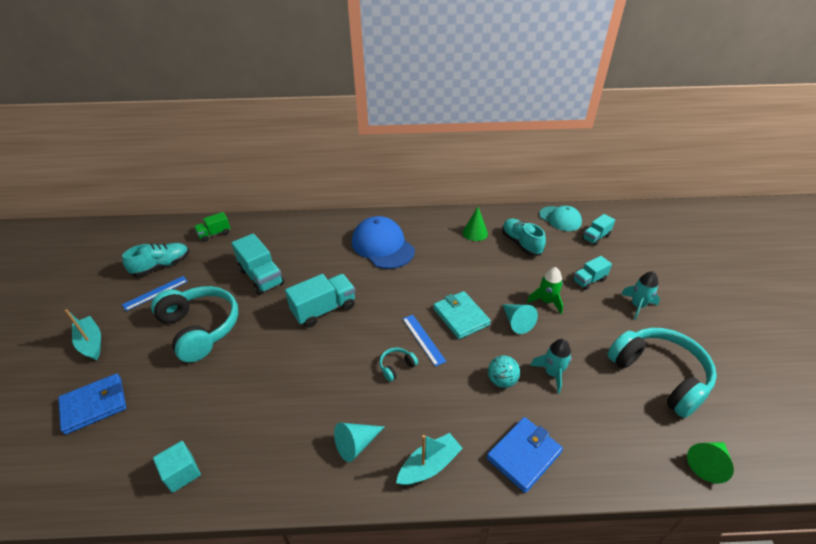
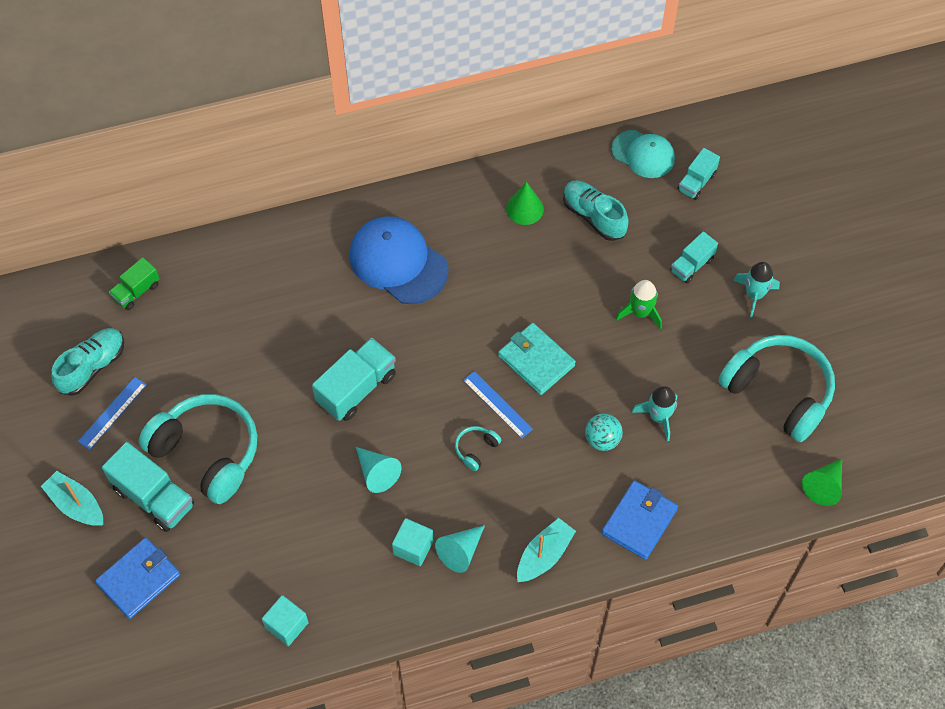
camera: 15 degrees left, 20 degrees up
turquoise truck [231,233,284,295] -> turquoise truck moved to [102,442,194,532]
turquoise cone [502,304,538,334] -> turquoise cone moved to [356,447,402,493]
none -> turquoise cube [392,518,434,566]

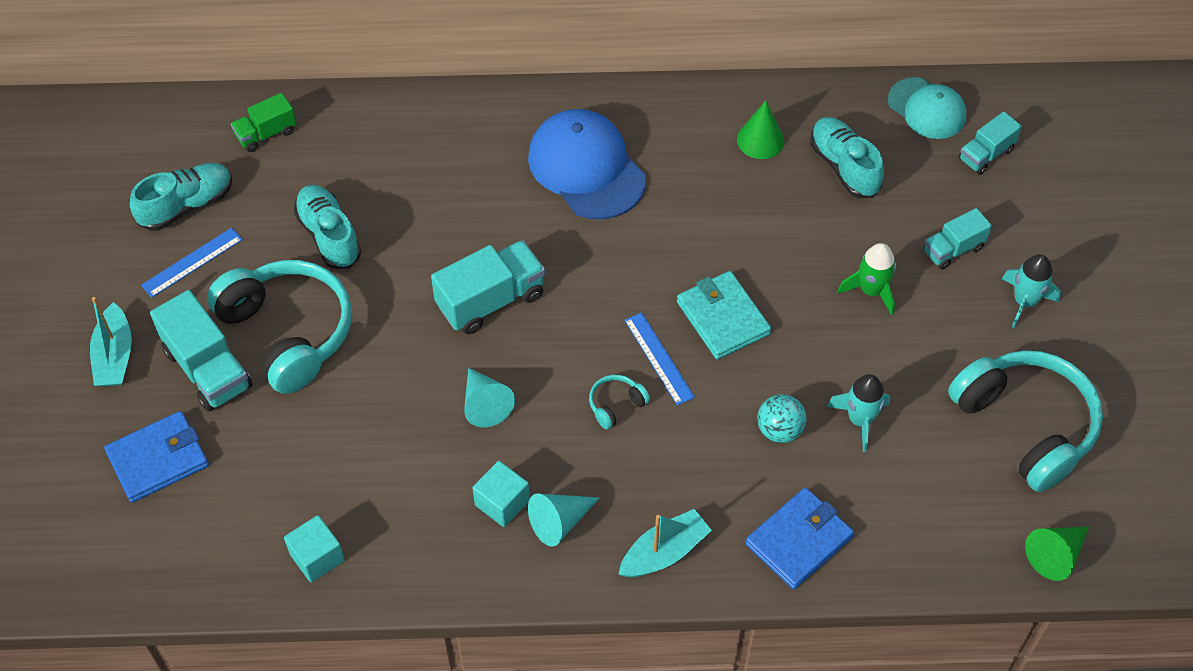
camera: 15 degrees right, 5 degrees down
turquoise boat [41,471,103,526] -> turquoise boat turned 150 degrees counterclockwise [90,297,132,386]
none -> turquoise shoe [294,185,361,269]

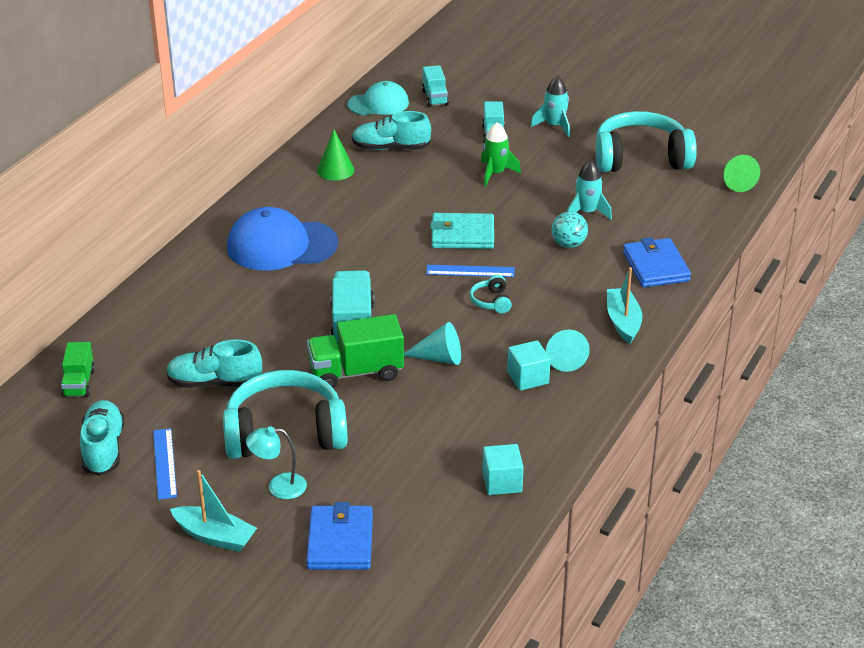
camera: 60 degrees left, 20 degrees down
turquoise truck [150,290,252,412] -> turquoise lamp [246,426,307,499]
none -> green truck [307,314,404,388]

